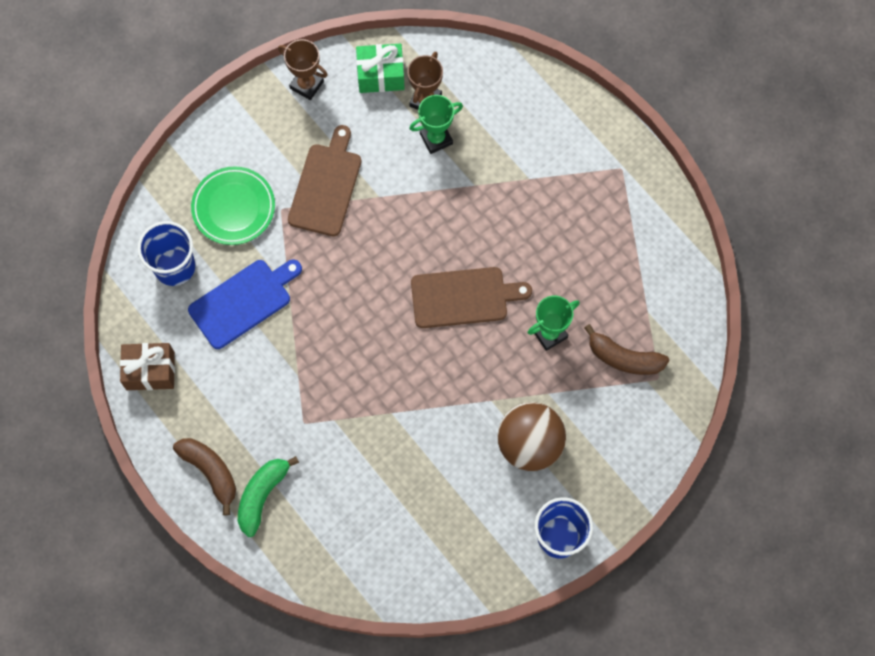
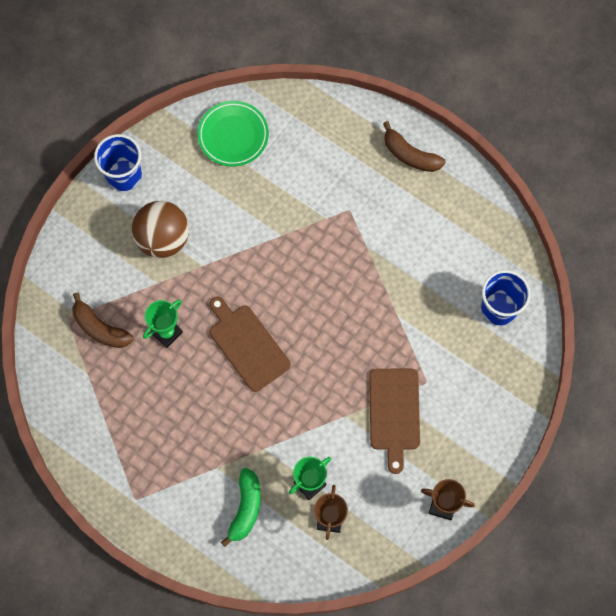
camera: 165 degrees right, 0 degrees up
brown gift [120,343,175,390] -> none
blue cutting board [188,260,302,349] -> none
green plate [191,166,275,245] -> green plate moved to [197,101,269,167]
green banana [238,456,299,537] -> green banana moved to [221,468,261,547]
green gift [356,44,405,93] -> none
brown cutting board [411,267,532,328] -> brown cutting board turned 75 degrees clockwise [210,297,291,392]
brown banana [584,324,670,375] -> brown banana turned 150 degrees counterclockwise [72,292,133,348]

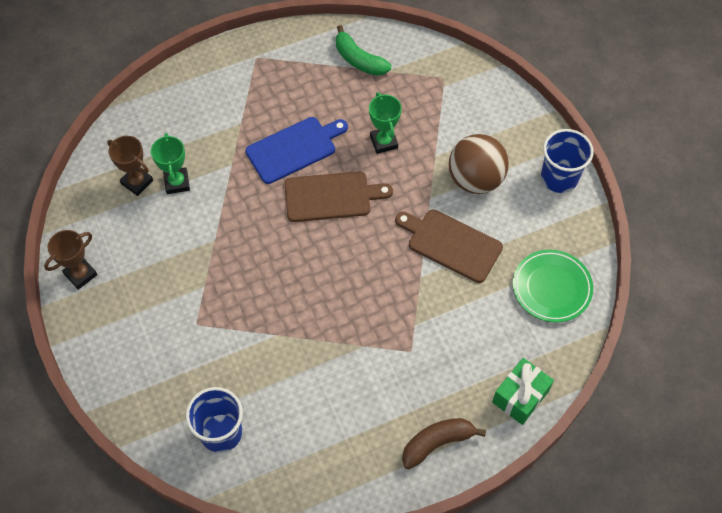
camera: 120 degrees right, 10 degrees down
brown banana [72,292,133,348] -> none
green banana [221,468,261,547] -> green banana moved to [336,25,391,76]
brown cutting board [369,369,420,474] -> brown cutting board moved to [395,209,503,283]
none -> blue cutting board [246,117,348,184]
none -> green gift [492,358,554,425]

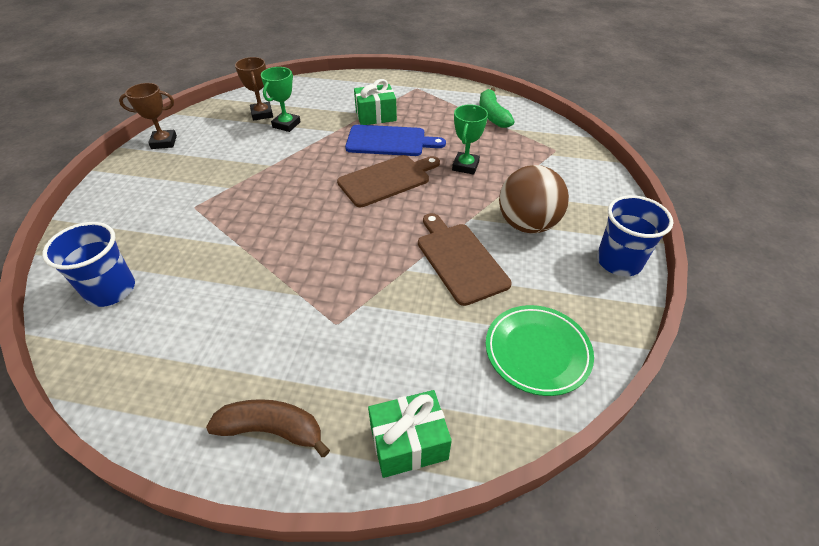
camera: 35 degrees right, 15 degrees down
brown cutting board [285,171,393,222] -> brown cutting board turned 60 degrees counterclockwise [337,155,440,207]
none -> green gift [354,79,397,125]

